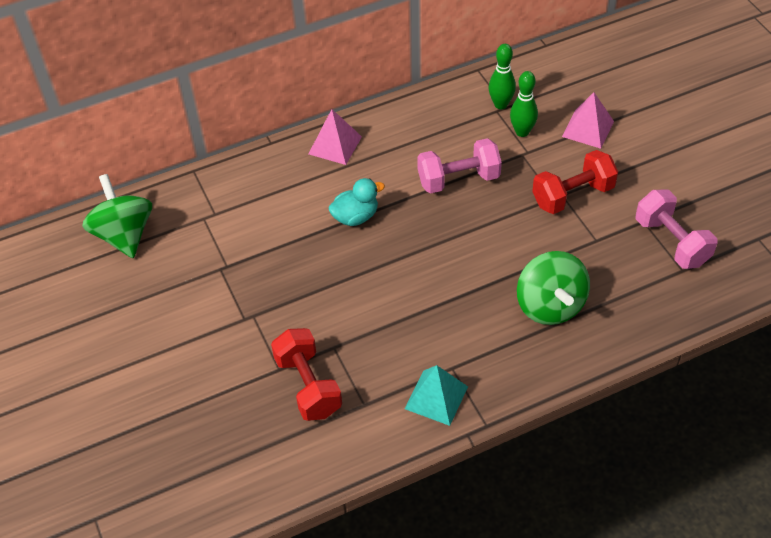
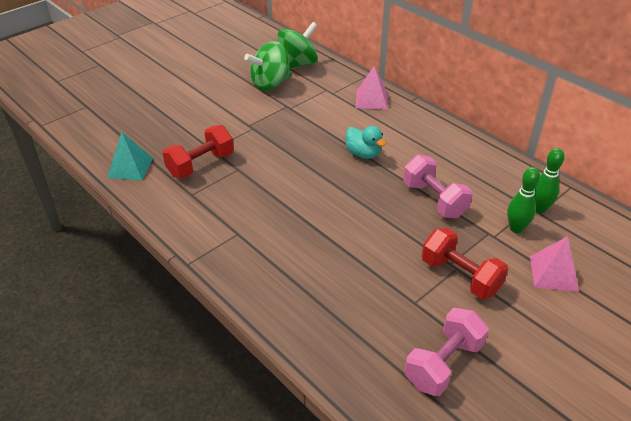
camera: 70 degrees right, 10 degrees down
pink pyramid [309,109,362,165] -> pink pyramid moved to [356,66,388,110]
turquoise pyramid [405,365,468,426] -> turquoise pyramid moved to [107,132,153,181]
green spinning top [517,251,590,325] -> green spinning top moved to [244,41,292,91]

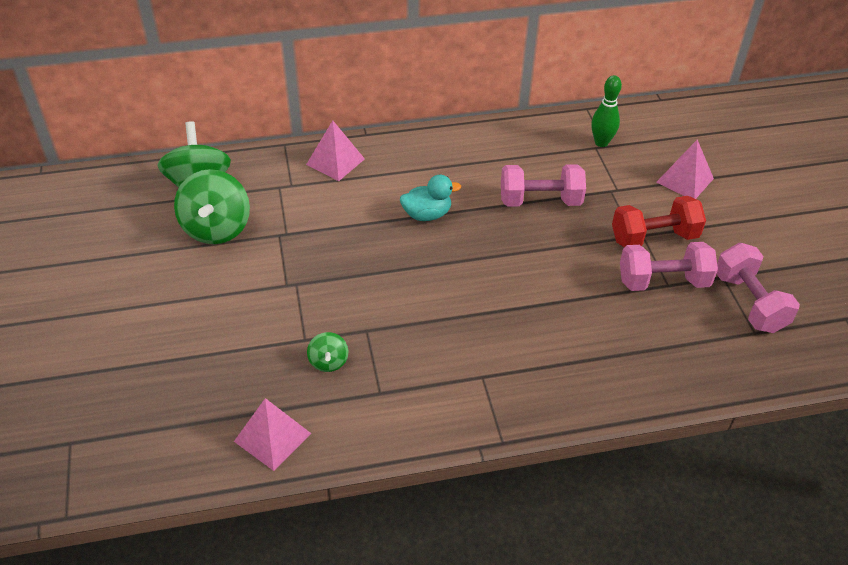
camera: 60 degrees left, 5 degrees up
turquoise pyramid [107,132,153,181] -> pink pyramid [234,398,311,471]
red dumbbell [163,125,234,178] -> green spinning top [307,332,348,372]
green bowling pin [507,167,540,233] -> none
none -> pink dumbbell [620,242,718,291]

